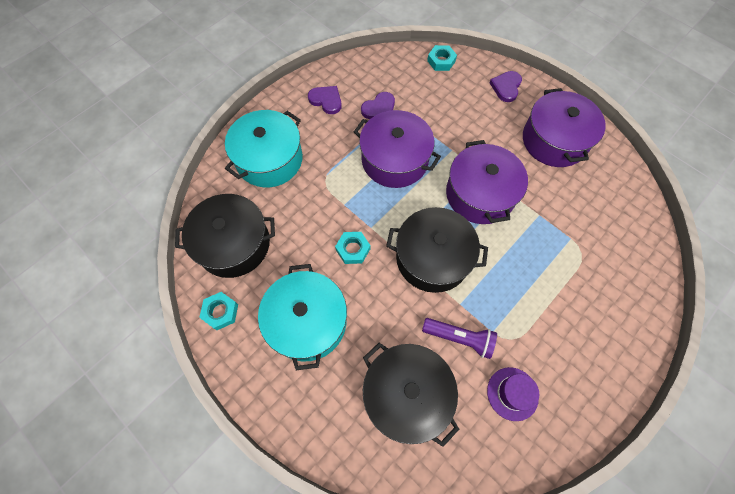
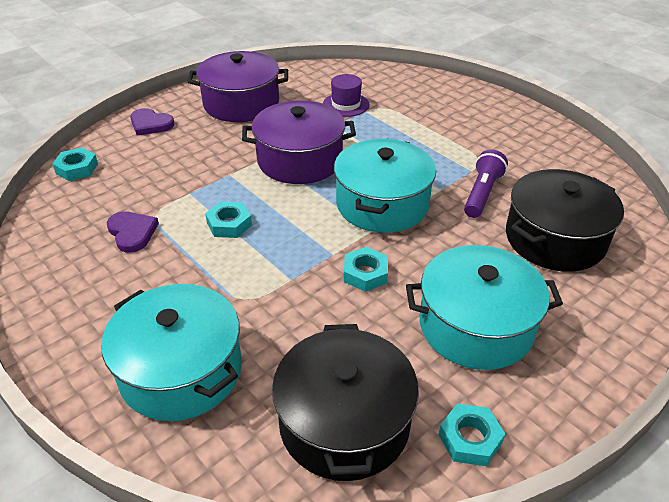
camera: 85 degrees left, 25 degrees down
purple heart [308,86,342,114] -> none
purple pot [354,110,441,188] -> turquoise nut [205,201,252,238]
black pot [386,207,488,293] -> turquoise pot [334,139,436,233]
purple hat [487,367,539,421] -> purple hat moved to [323,74,369,117]

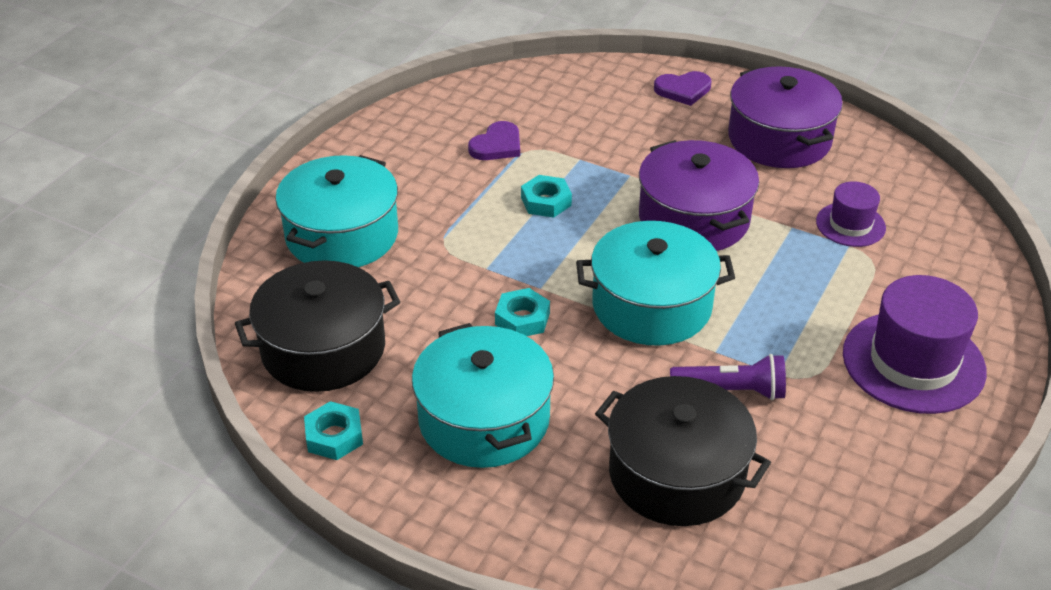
camera: 70 degrees right, 0 degrees up
turquoise nut [52,148,98,181] -> none
purple heart [130,108,175,136] -> purple heart turned 105 degrees counterclockwise [654,71,711,106]
none -> purple hat [843,275,987,414]

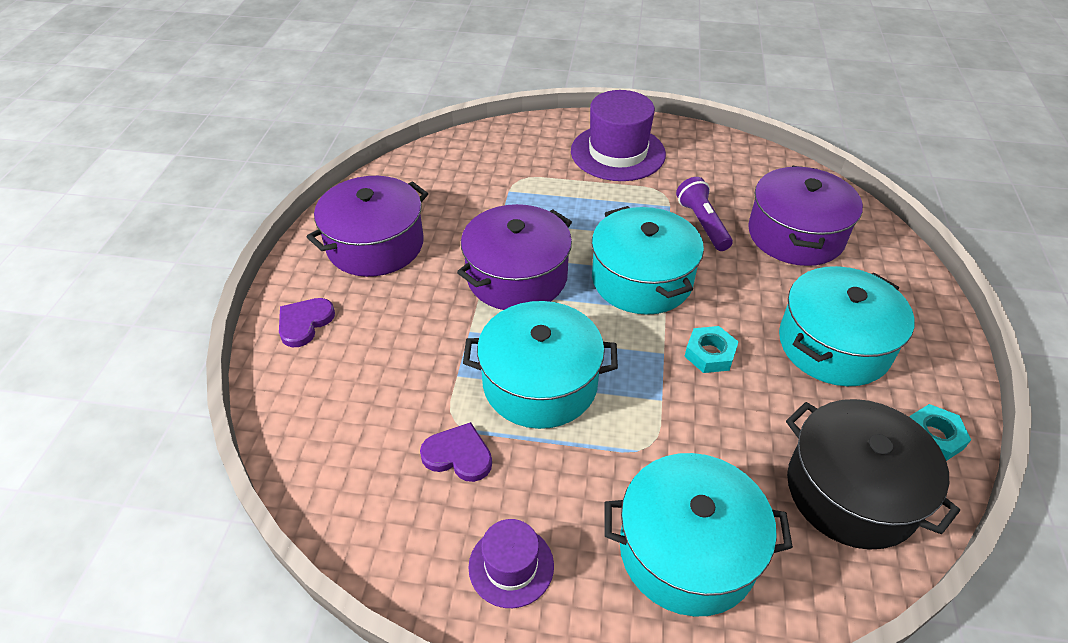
camera: 110 degrees left, 5 degrees up
turquoise nut [521,175,572,218] -> turquoise pot [463,301,618,429]
black pot [595,376,771,526] -> purple pot [748,166,863,266]
purple heart [654,71,711,106] -> purple heart turned 120 degrees counterclockwise [279,298,335,347]
purple hat [816,181,886,247] -> purple hat moved to [468,519,554,608]

